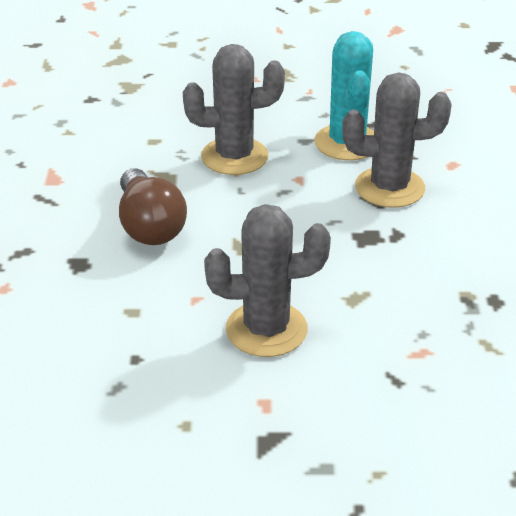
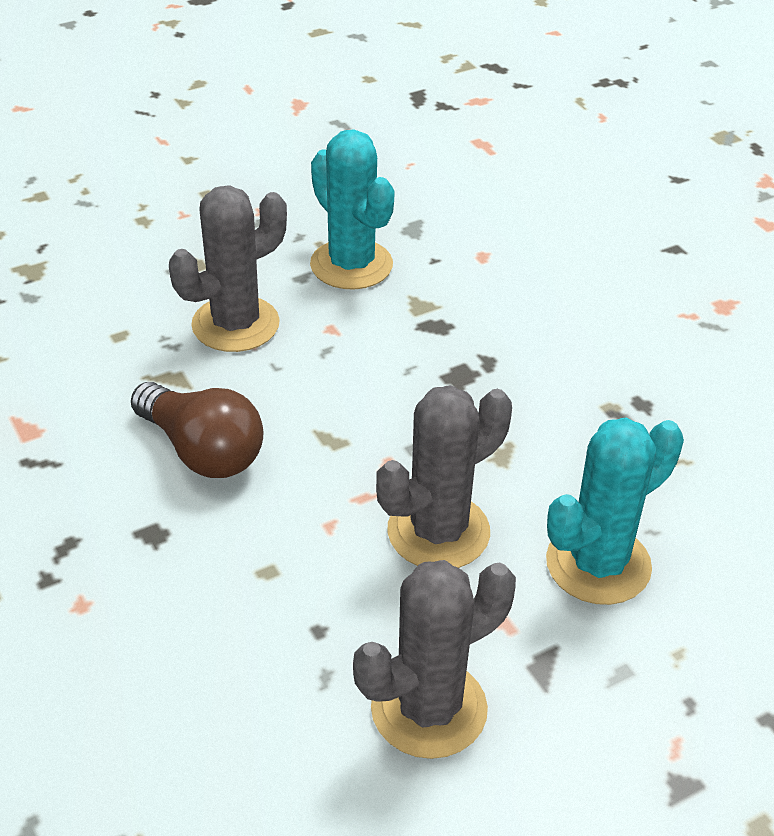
camera: 30 degrees left, 5 degrees up
grey cactus [342,72,452,208] -> grey cactus moved to [353,560,516,759]
none -> turquoise cactus [546,417,684,605]

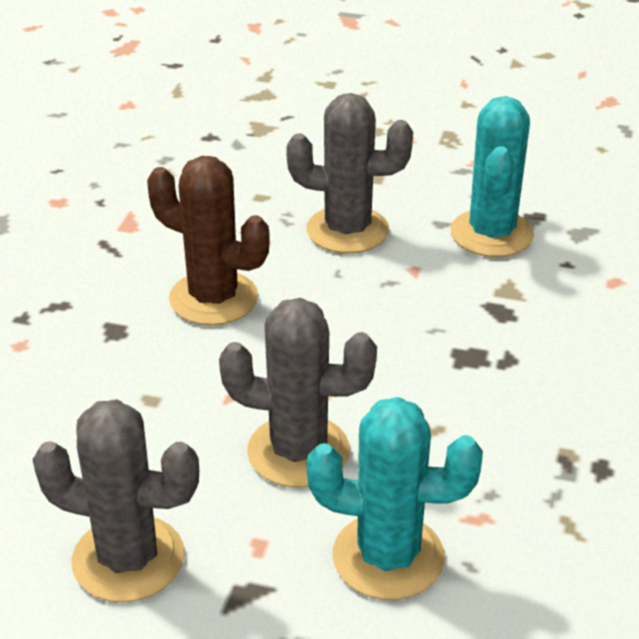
camera: 45 degrees right, 5 degrees down
brown light bulb [131,382,263,478] -> brown cactus [147,156,270,325]

